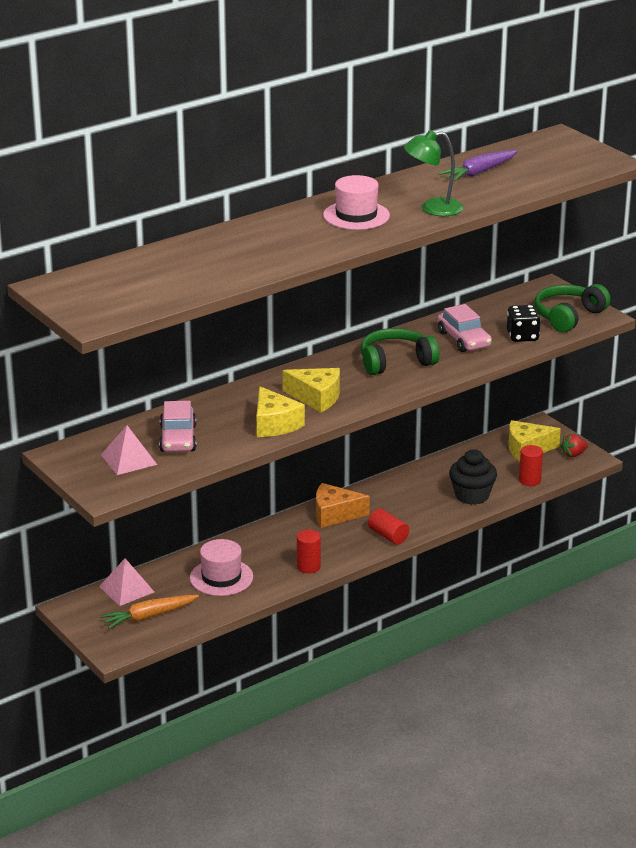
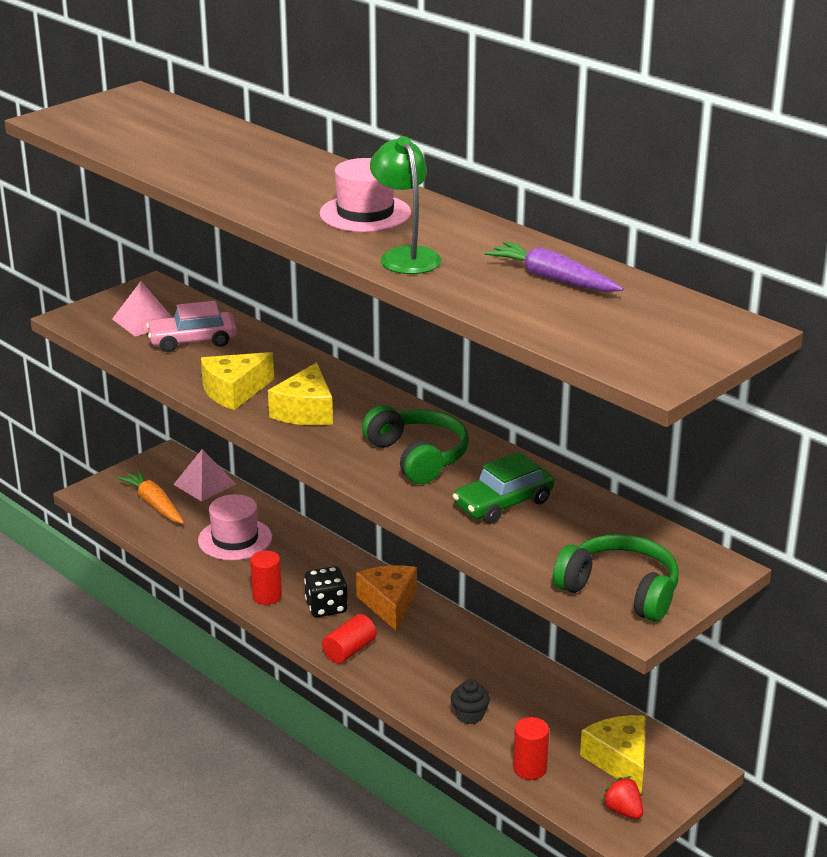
camera: 80 degrees right, 0 degrees up
pink car [437,304,492,352] -> green car [453,452,554,524]
black cupcake [449,450,497,505] -> black cupcake [451,679,490,724], size x0.57
black dice [507,305,541,342] -> black dice moved to [304,566,348,617]

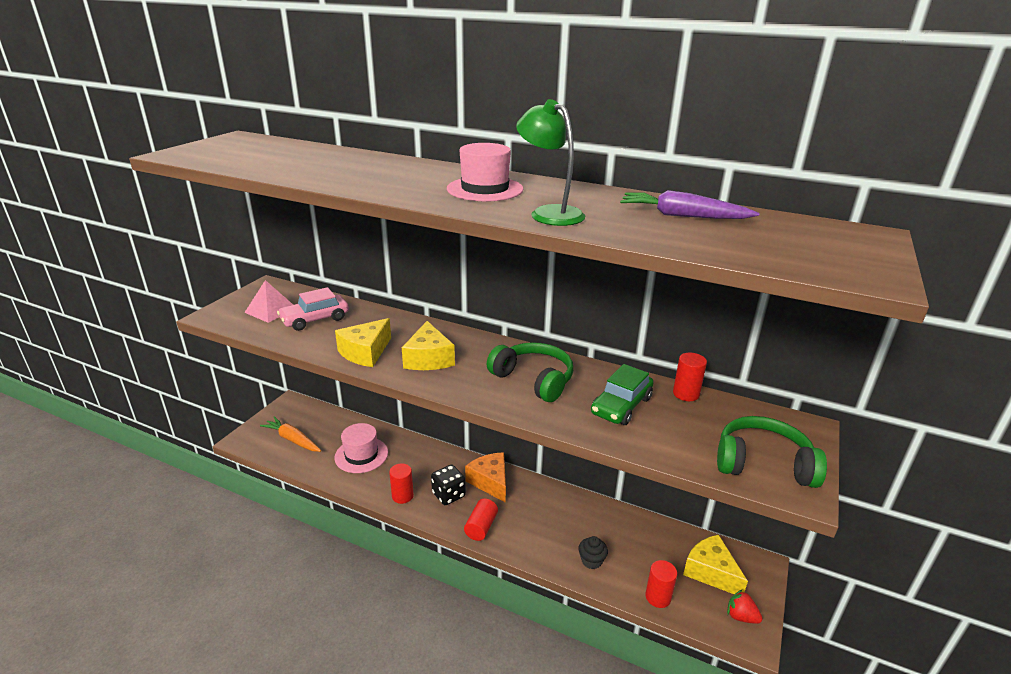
camera: 20 degrees left, 0 degrees up
pink pyramid [173,449,236,501] -> none
none -> red cylinder [673,353,707,401]

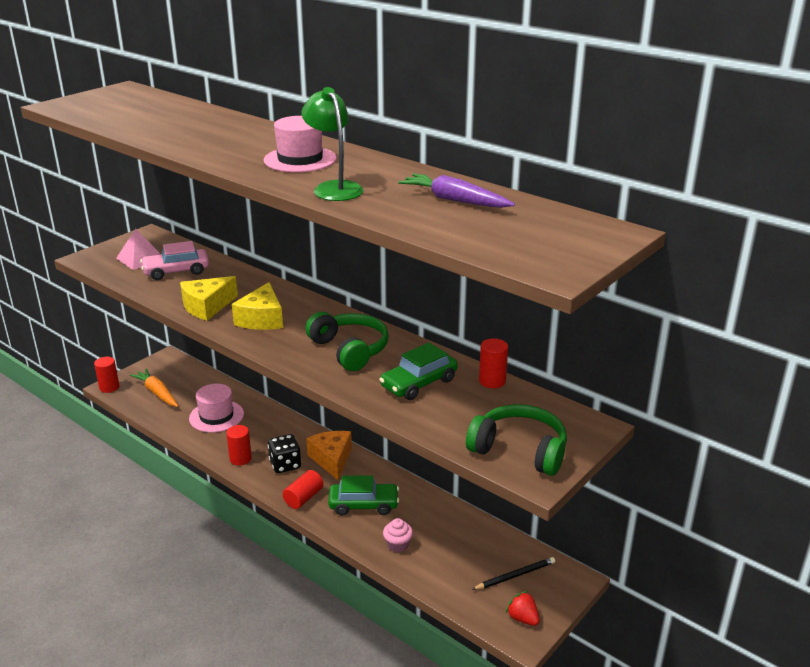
camera: 15 degrees right, 0 degrees up
black cupcake [578,536,608,569] -> pink cupcake [383,518,413,552]
red cylinder [645,560,677,608] -> red cylinder moved to [94,357,120,393]
yellow cheese [683,535,748,594] -> black pencil [472,557,555,590]
none -> green car [328,475,399,516]

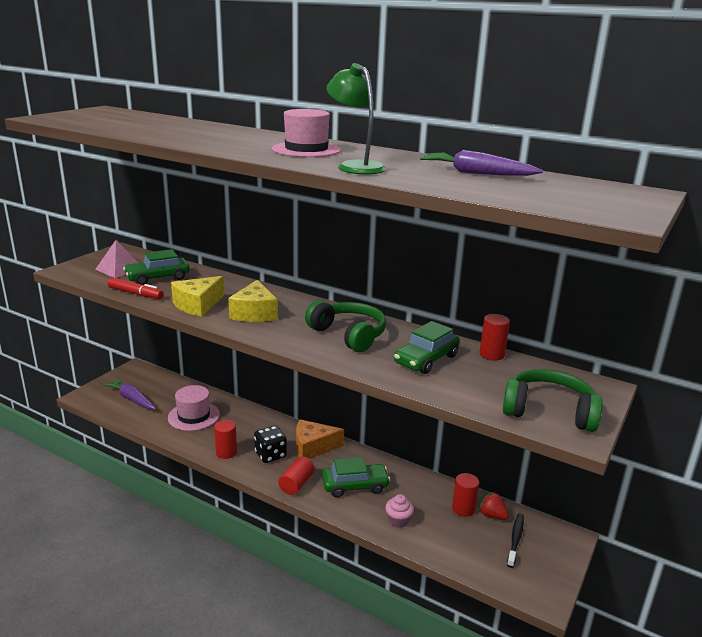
camera: 10 degrees left, 5 degrees down
red cylinder [94,357,120,393] -> red cylinder moved to [452,473,479,517]
orange carrot [130,368,178,407] -> purple carrot [103,377,156,410]
pink car [140,241,209,280] -> green car [123,249,190,285]
orange cheese [306,431,352,480] -> orange cheese turned 75 degrees counterclockwise [296,419,344,459]
black pencil [472,557,555,590] -> black toothbrush [507,513,524,568]
red strawberry [506,591,540,626] -> red strawberry moved to [479,492,509,520]
none -> red marker [108,278,164,299]

